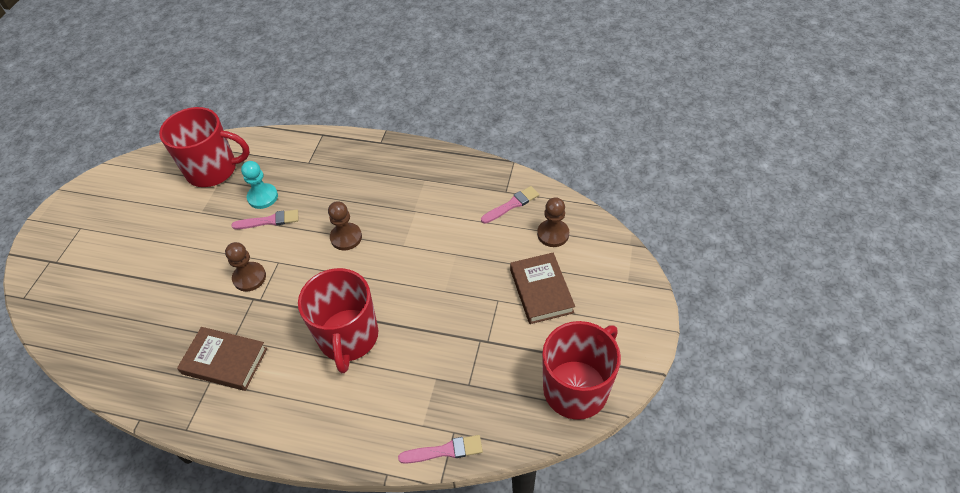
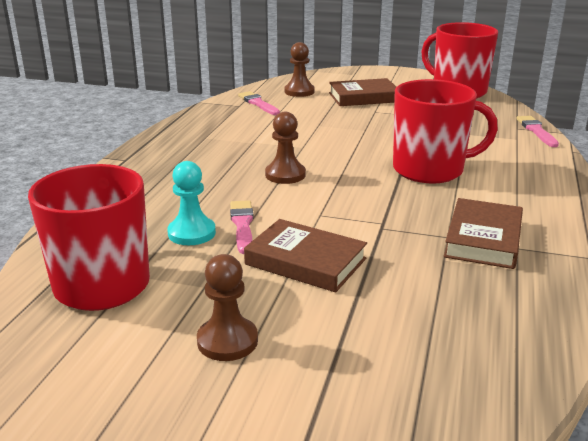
camera: 90 degrees left, 25 degrees down
brown pawn [225,242,266,292] -> brown pawn moved to [197,254,258,361]
none -> brown book [244,219,367,292]

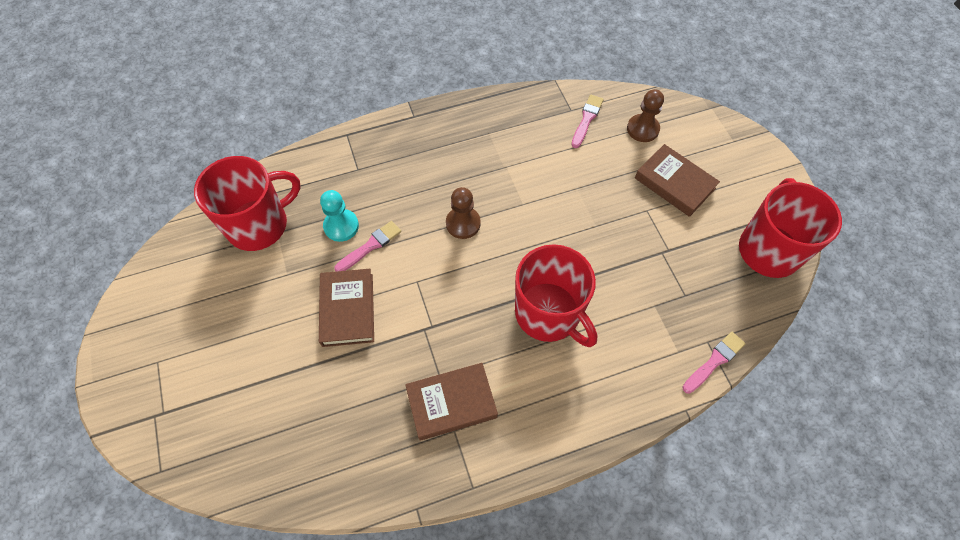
camera: 55 degrees right, 35 degrees up
brown pawn [197,254,258,361] -> none

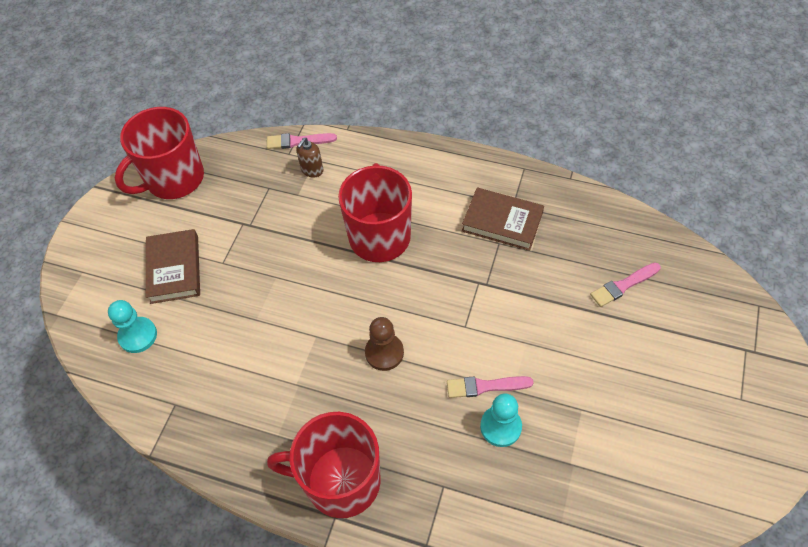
camera: 140 degrees left, 5 degrees down
red mug [194,156,301,251] -> red mug moved to [267,412,381,518]
brown book [319,269,374,347] -> none
pink brush [571,95,604,148] -> pink brush moved to [590,263,661,307]
brown pawn [627,89,664,142] -> turquoise pawn [108,300,157,353]
none -> brown soap dispenser [296,138,323,177]

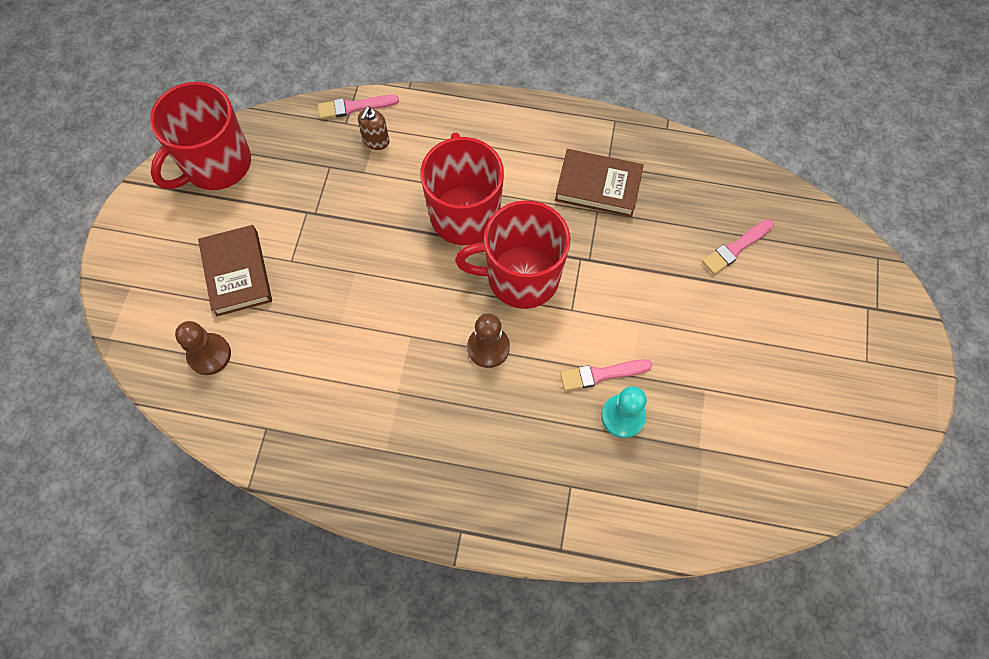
camera: 10 degrees left, 10 degrees up
turquoise pawn [108,300,157,353] -> brown pawn [175,321,231,375]
red mug [267,412,381,518] -> red mug moved to [455,200,570,309]

